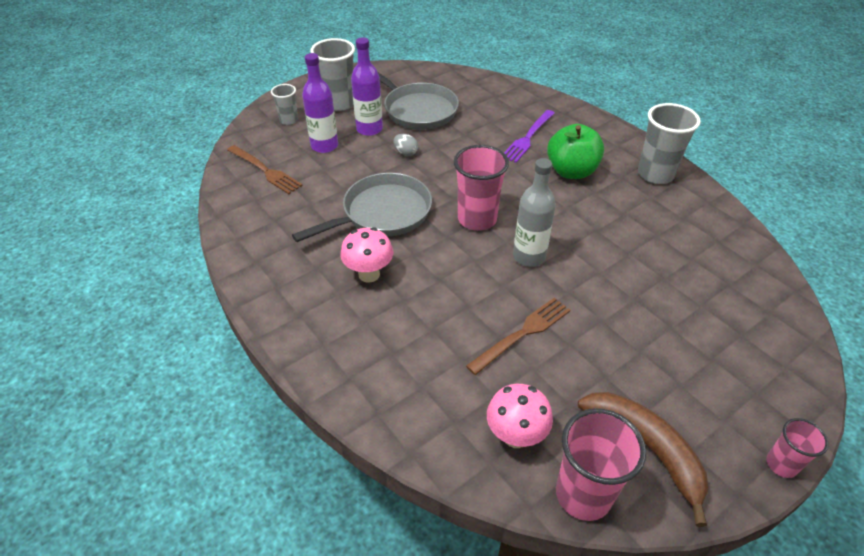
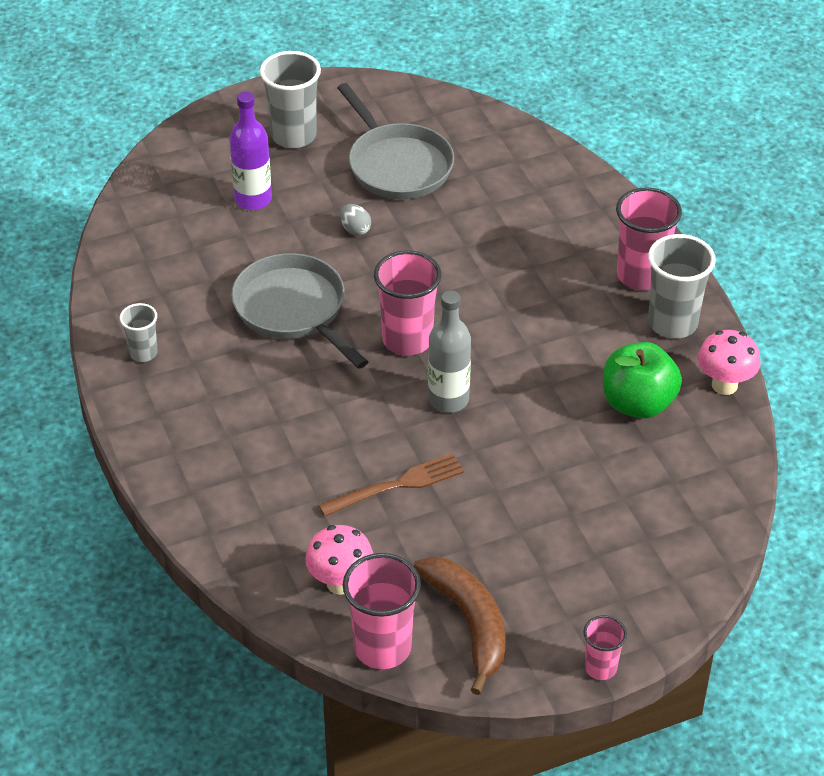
camera: 15 degrees right, 0 degrees up
brown fork [227,145,303,194] -> none
grey cup [271,84,298,125] -> grey cup moved to [120,303,158,362]
grey pan [292,173,432,242] -> grey pan turned 105 degrees counterclockwise [231,253,368,369]
pink mushroom [340,227,393,283] -> pink mushroom moved to [698,330,761,395]
purple bottle [351,37,383,136] -> none
purple fork [504,110,555,163] -> none
green apple [547,124,604,179] -> green apple moved to [603,342,682,419]
none -> pink cup [616,187,682,290]

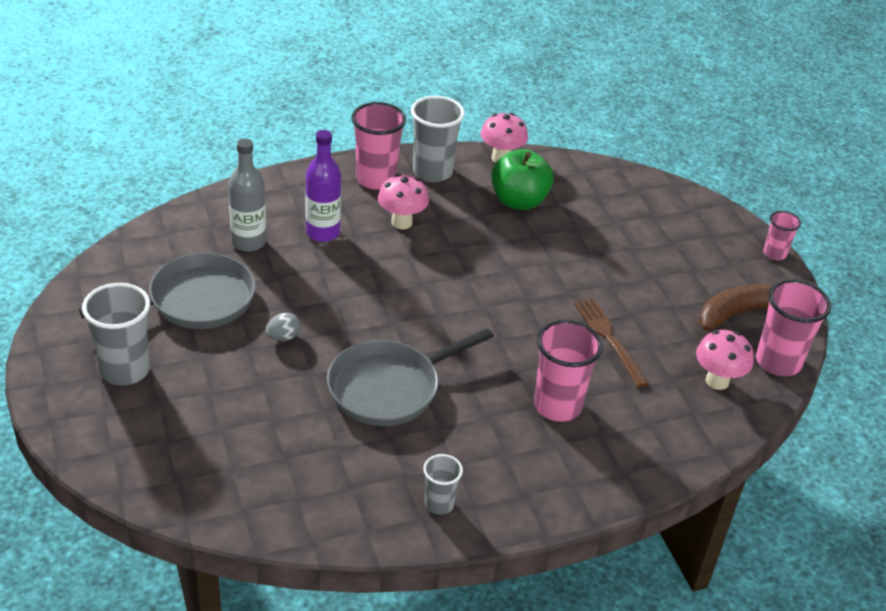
camera: 90 degrees left, 5 degrees down
purple bottle [230,92,272,210] -> purple bottle moved to [306,130,341,242]
pink cup [374,251,441,356] -> pink cup moved to [534,320,603,422]
grey bottle [428,291,471,413] -> grey bottle moved to [228,138,266,252]
none -> pink mushroom [378,174,429,230]

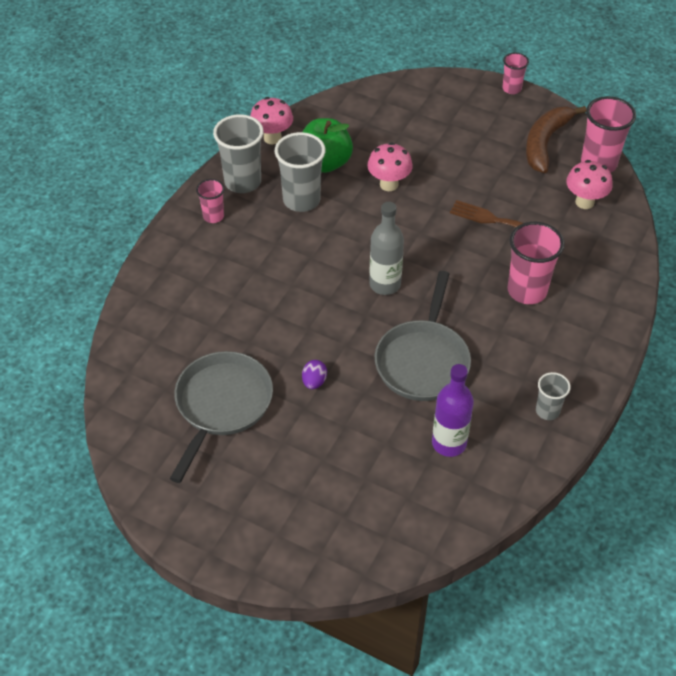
camera: 40 degrees left, 10 degrees up
grey cup [82,283,150,386] -> grey cup moved to [275,132,325,212]
grey bottle [228,138,266,252] -> grey bottle moved to [369,202,404,295]
grey egg [266,313,301,341] -> purple egg [302,360,327,389]
purple bottle [306,130,341,242] -> purple bottle moved to [432,364,474,457]
pink cup [352,102,406,190] -> pink cup [196,179,225,223], size x0.56
pink mushroom [378,174,429,230] -> pink mushroom moved to [367,142,413,191]

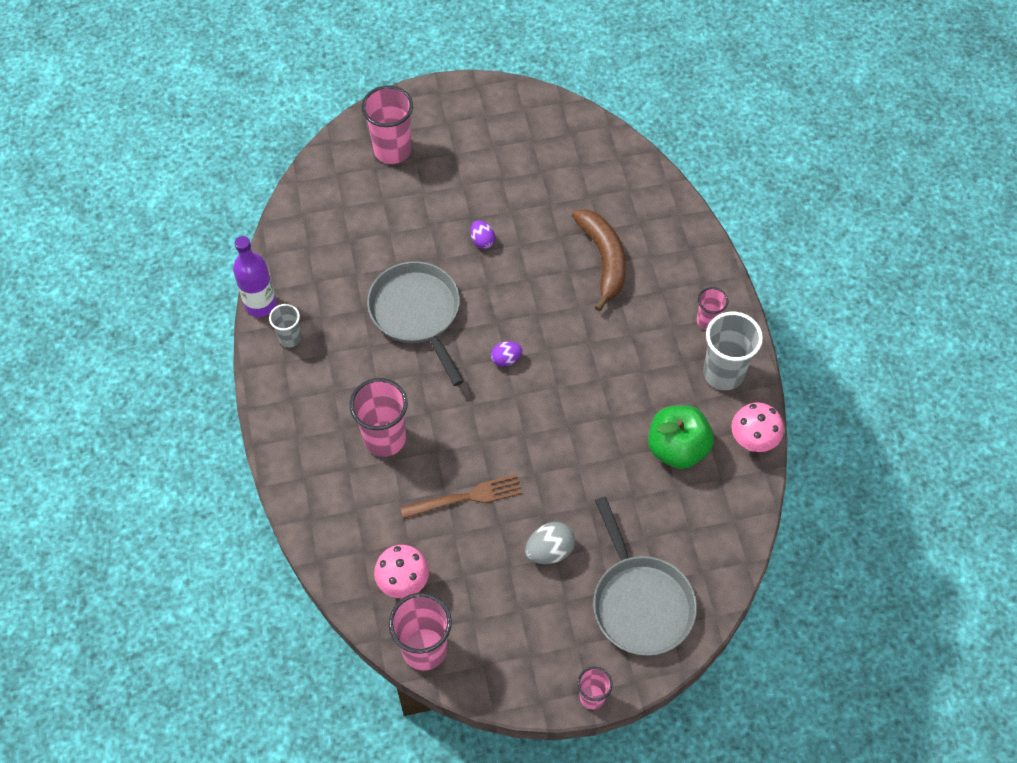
camera: 140 degrees right, 10 degrees up
grey pan [170,351,273,483] -> grey pan moved to [593,497,697,656]
grey cup [275,132,325,212] -> none
pink mushroom [367,142,413,191] -> none
grey bottle [369,202,404,295] -> purple egg [491,341,523,367]
purple bottle [432,364,474,457] -> purple bottle moved to [233,236,277,317]
brown banana [526,106,586,173] -> brown banana moved to [572,209,626,311]
none -> pink cup [362,86,413,164]
none -> grey egg [525,522,575,564]

